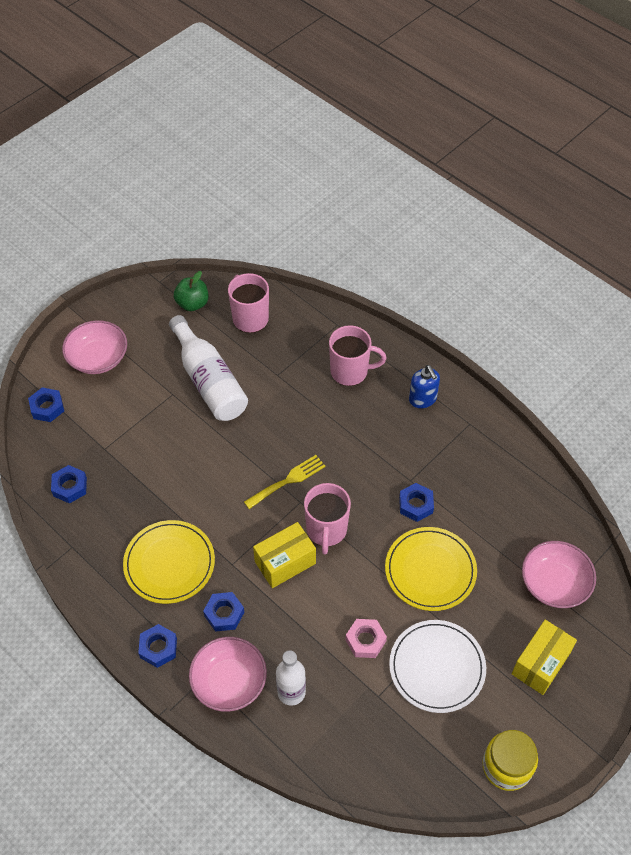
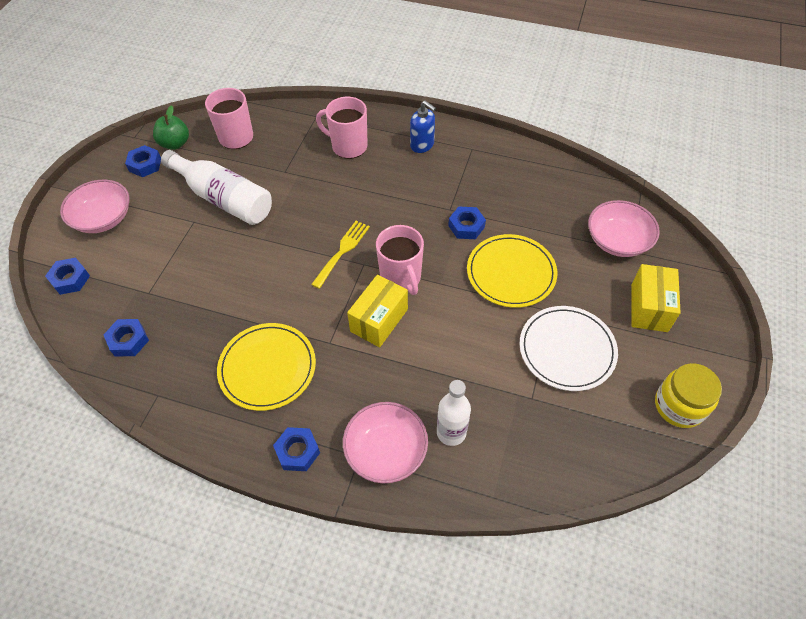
camera: 25 degrees left, 0 degrees up
blue nut [203,592,244,632] -> blue nut moved to [125,145,161,177]
pink mug [329,325,386,386] -> pink mug turned 135 degrees counterclockwise [316,97,368,159]
pink nut [345,619,387,658] -> none

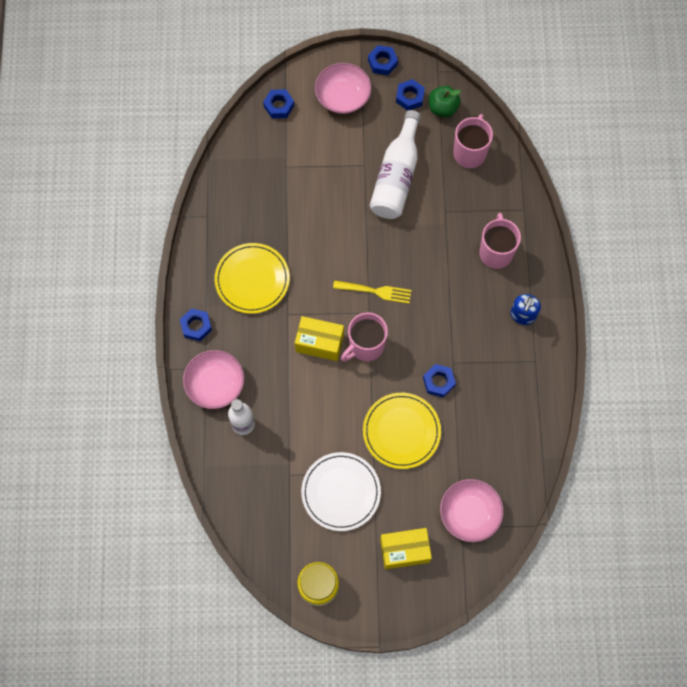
camera: 70 degrees right, 15 degrees up
blue nut [103,319,149,357] -> blue nut moved to [368,45,398,75]

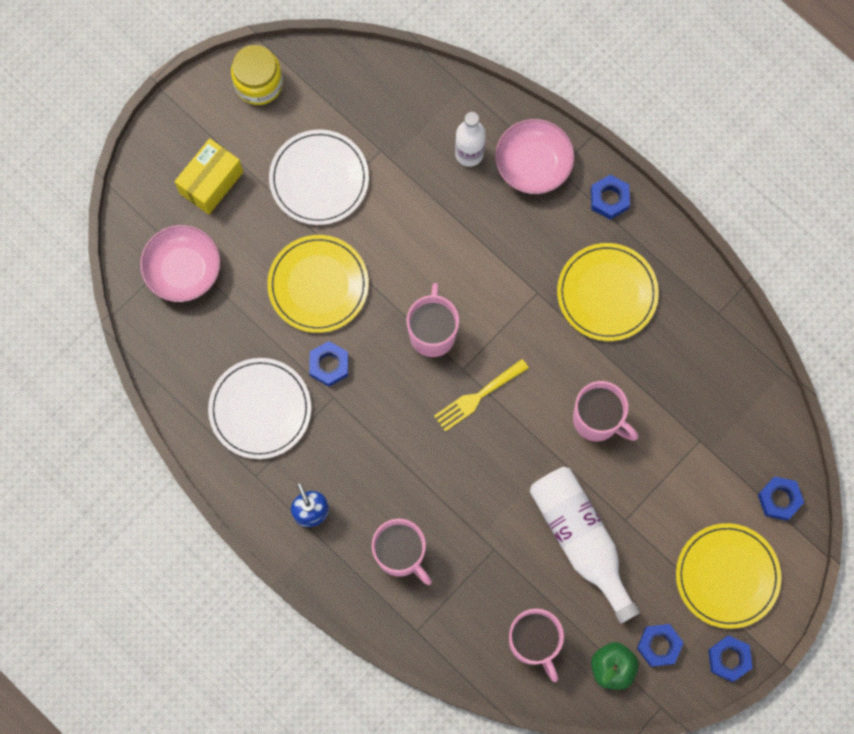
camera: 135 degrees right, 5 degrees up
yellow box [295,316,344,361] -> none
pink bowl [315,63,372,114] -> yellow plate [676,523,781,629]
none -> white plate [208,358,311,459]
none -> pink mug [573,381,638,442]

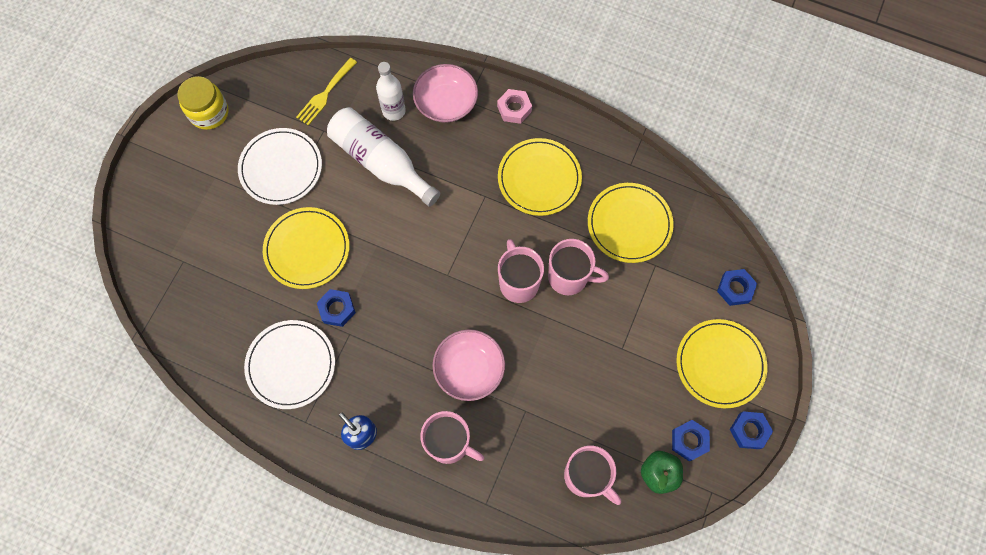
camera: 20 degrees left, 5 degrees down
pink bowl [140,225,221,302] -> pink bowl moved to [433,329,505,401]
yellow box [174,138,243,215] -> none
pink mug [407,283,459,357] -> pink mug moved to [498,239,544,303]
yellow fork [434,359,529,432] -> yellow fork moved to [296,58,357,126]
white bottle [530,467,640,624] -> white bottle moved to [327,107,440,207]
blue nut [591,175,630,220] -> pink nut [497,89,532,124]
none -> yellow plate [588,183,674,263]

